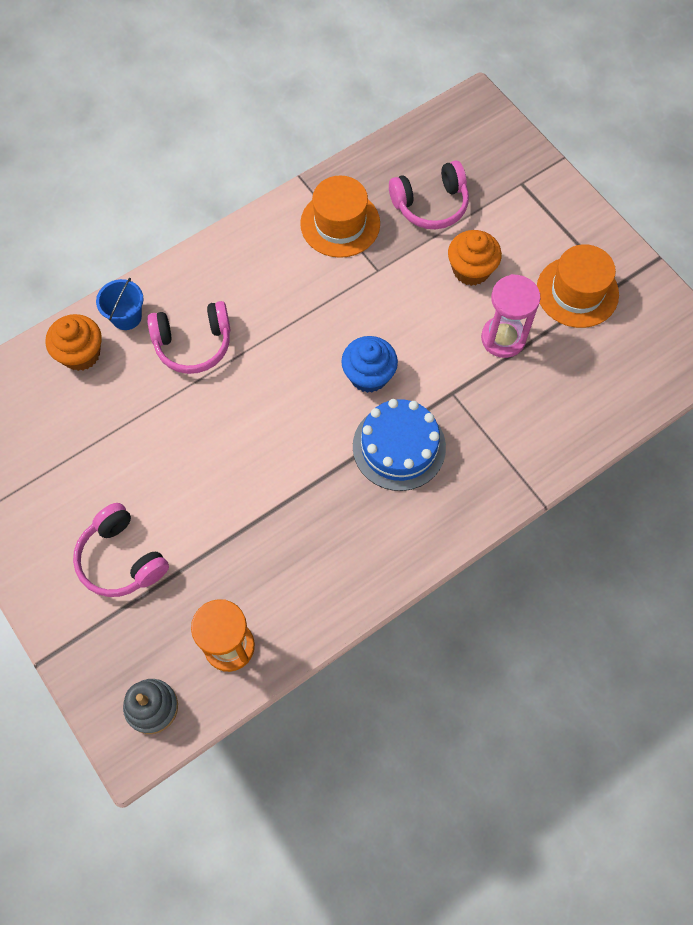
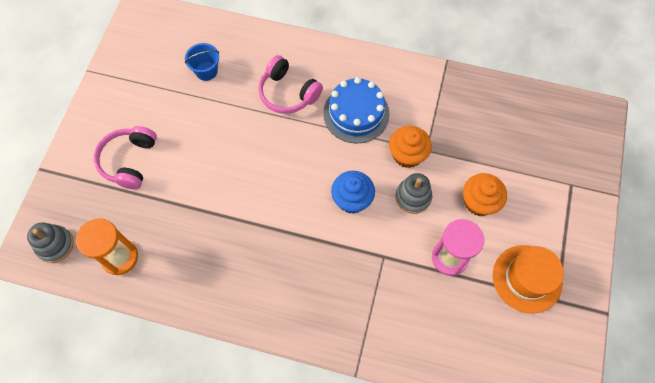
camera: 50 degrees right, 0 degrees up
orange cupcake [46,314,102,371] -> orange cupcake moved to [389,126,432,168]
blue bucket [96,278,143,330] -> blue bucket moved to [185,43,219,81]
orange hat [300,175,380,258] -> none
blue cake [353,399,446,491] -> blue cake moved to [323,77,390,143]
pink headphones [389,161,469,229] -> none
none -> grey stacking toy [395,173,432,214]

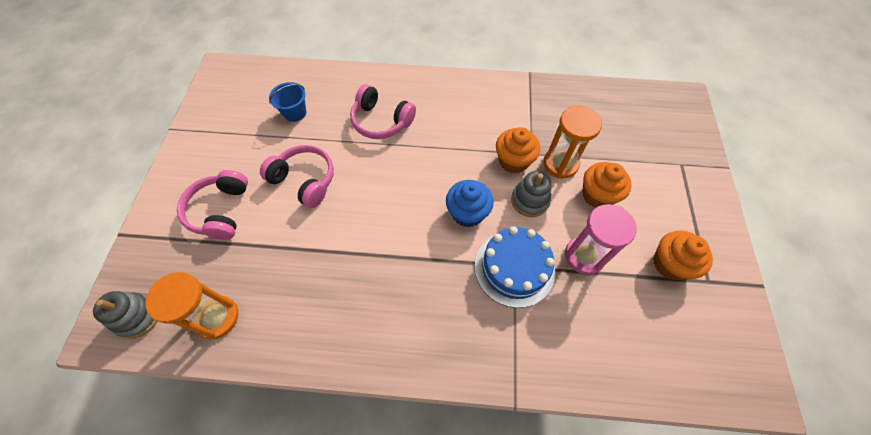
camera: 10 degrees left, 5 degrees down
blue cake [323,77,390,143] -> blue cake moved to [475,226,555,308]
orange hat [493,245,564,314] -> orange cupcake [653,231,713,280]
none -> pink headphones [260,145,334,208]
none -> orange hourglass [543,105,602,179]

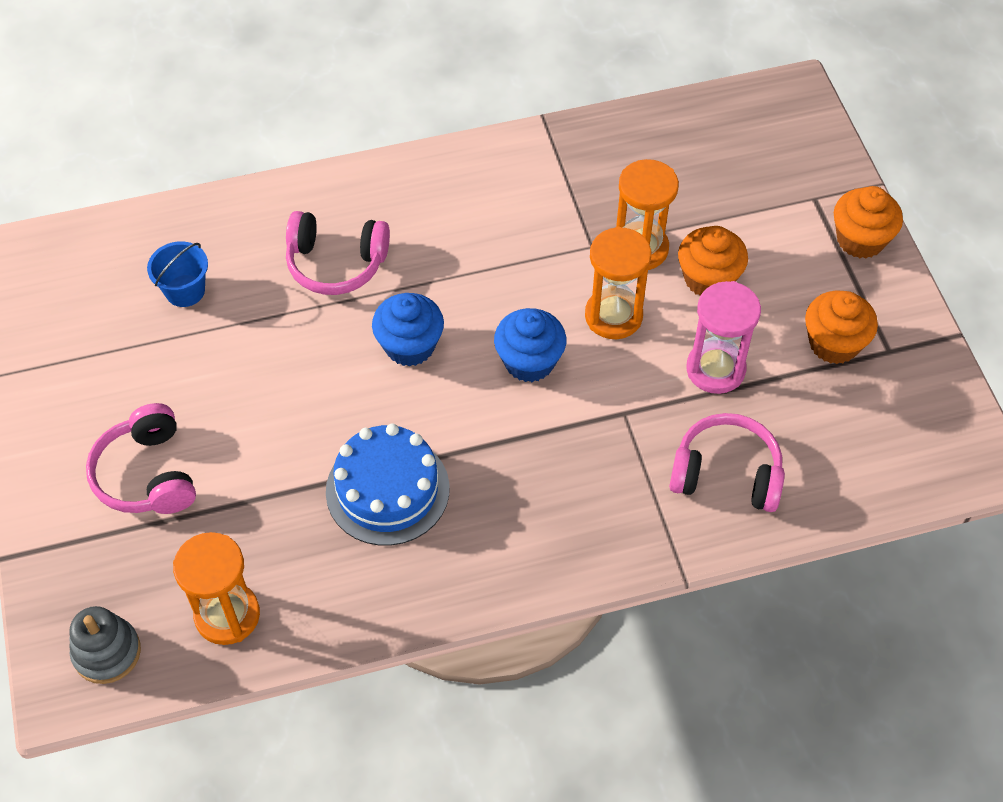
camera: 20 degrees left, 5 degrees down
pink headphones [260,145,334,208] -> pink headphones moved to [669,413,785,512]
blue cake [475,226,555,308] -> blue cake moved to [326,424,450,546]
orange cupcake [496,127,540,174] -> orange cupcake moved to [834,186,903,258]
grey stacking toy [511,171,551,217] -> orange hourglass [585,227,651,339]
none -> blue cupcake [372,293,444,367]

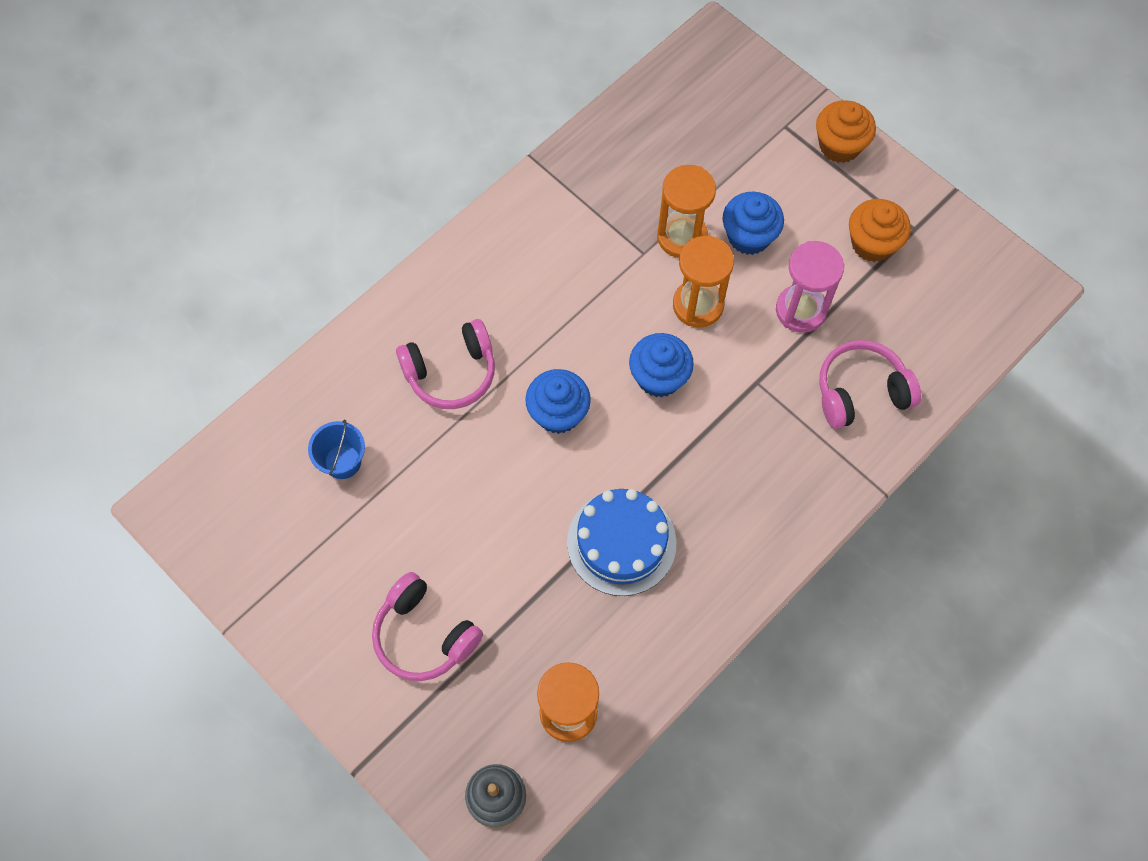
camera: 30 degrees left, 10 degrees up
orange cupcake [678,226,748,296] -> blue cupcake [722,192,784,255]

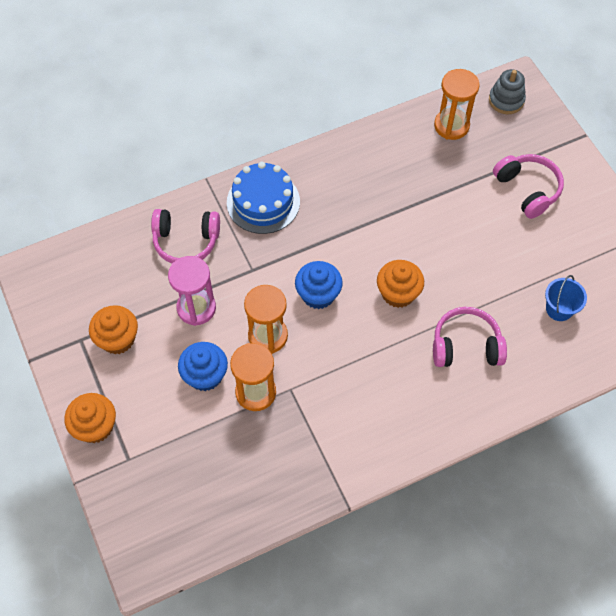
camera: 160 degrees left, 5 degrees down
blue cupcake [525,369,591,434] -> orange cupcake [377,260,424,308]
blue cake [567,489,677,596] -> blue cake moved to [227,162,300,234]

